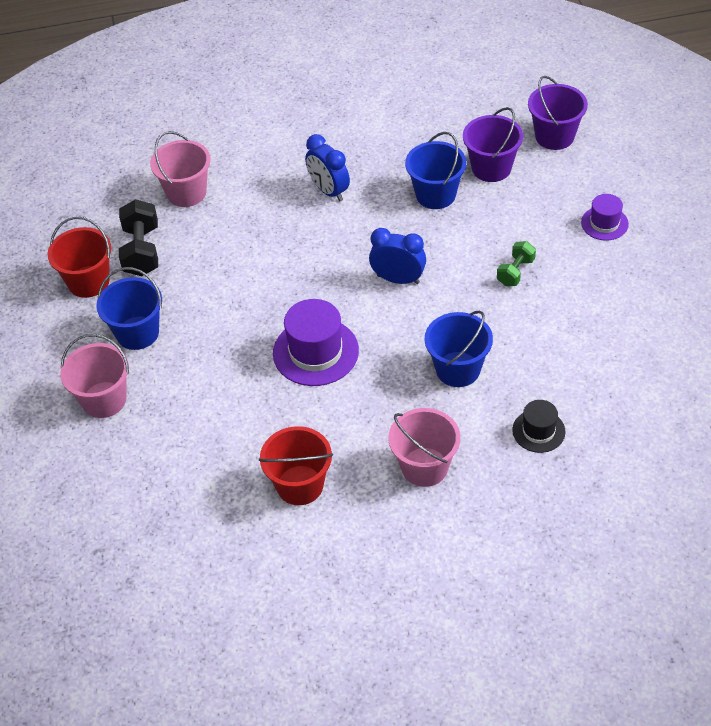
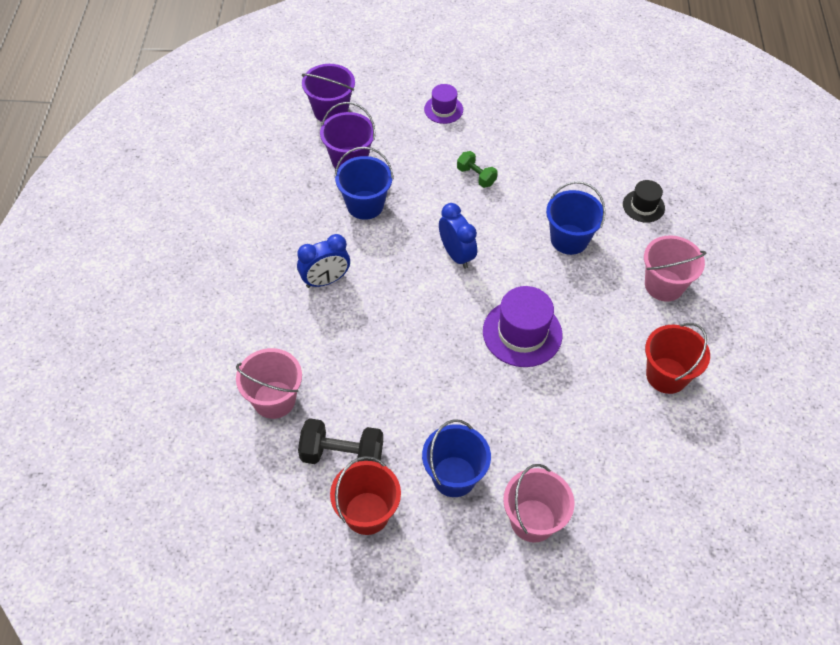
camera: 80 degrees left, 5 degrees up
blue clock [369,228,426,284] -> blue clock turned 120 degrees clockwise [439,203,477,269]

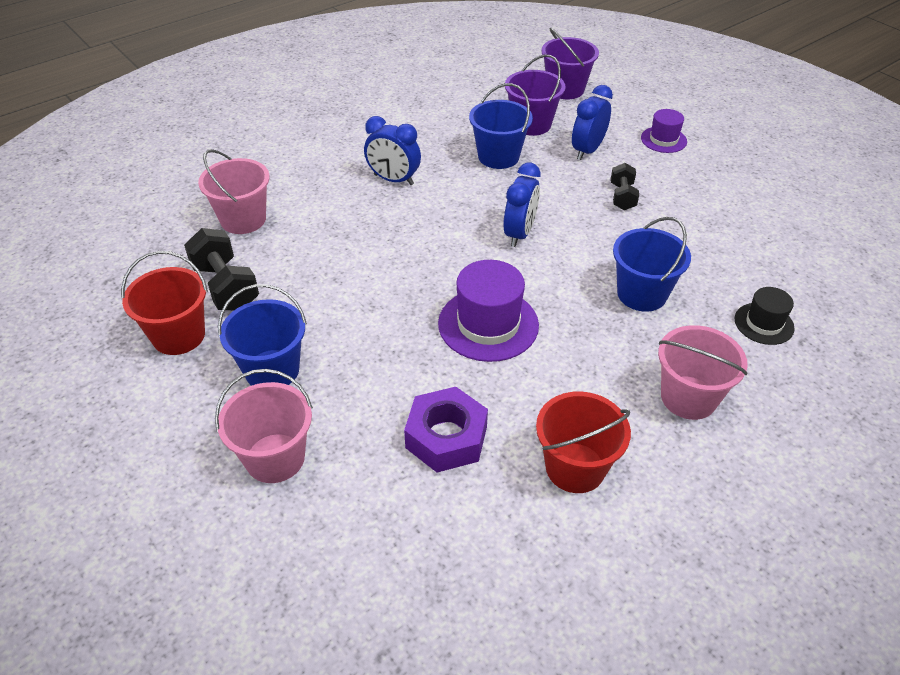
camera: 50 degrees right, 10 degrees down
green dumbbell [457,151,498,188] -> black dumbbell [611,163,639,210]
none -> purple nut [404,387,488,473]
none -> blue clock [572,85,613,160]

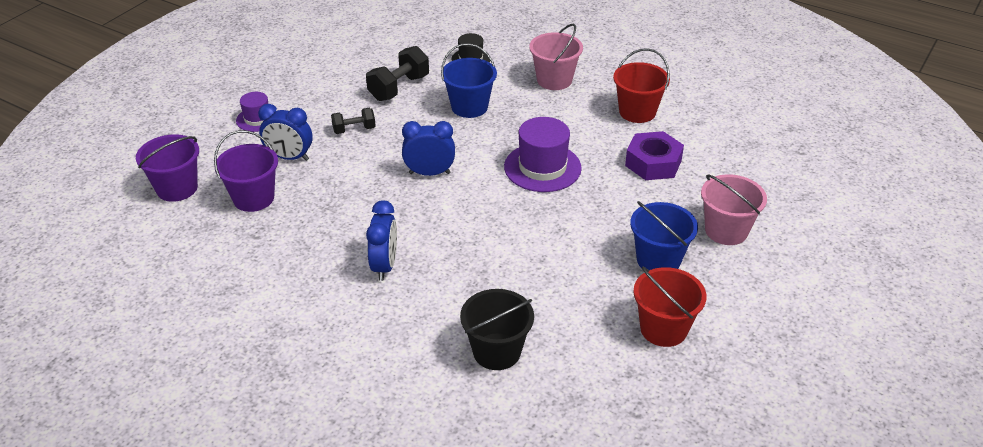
camera: 110 degrees left, 5 degrees down
black dumbbell [184,228,259,310] -> black dumbbell moved to [366,46,429,101]
pink bucket [198,149,270,234] -> black bucket [460,289,534,370]
blue bucket [469,83,533,169] -> none

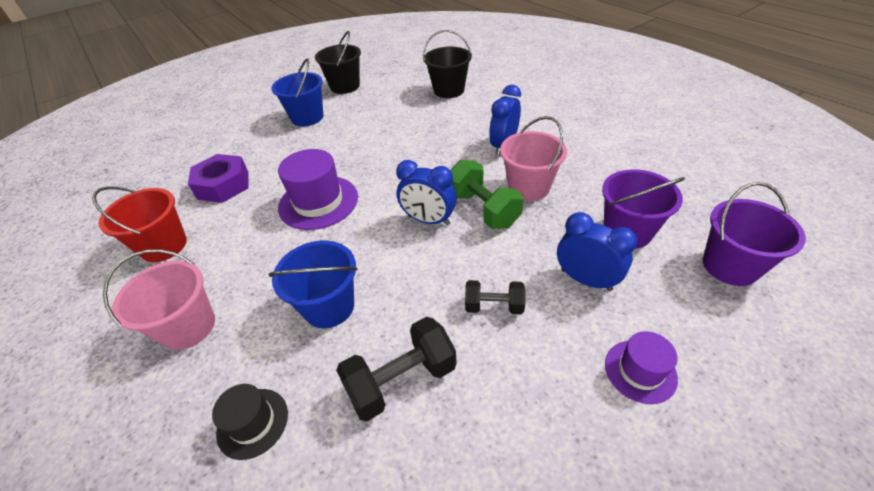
camera: 155 degrees left, 5 degrees up
red bucket [633,267,707,347] -> black bucket [315,31,361,94]
pink bucket [701,174,767,245] -> pink bucket moved to [500,116,567,201]
none -> green dumbbell [451,159,523,229]

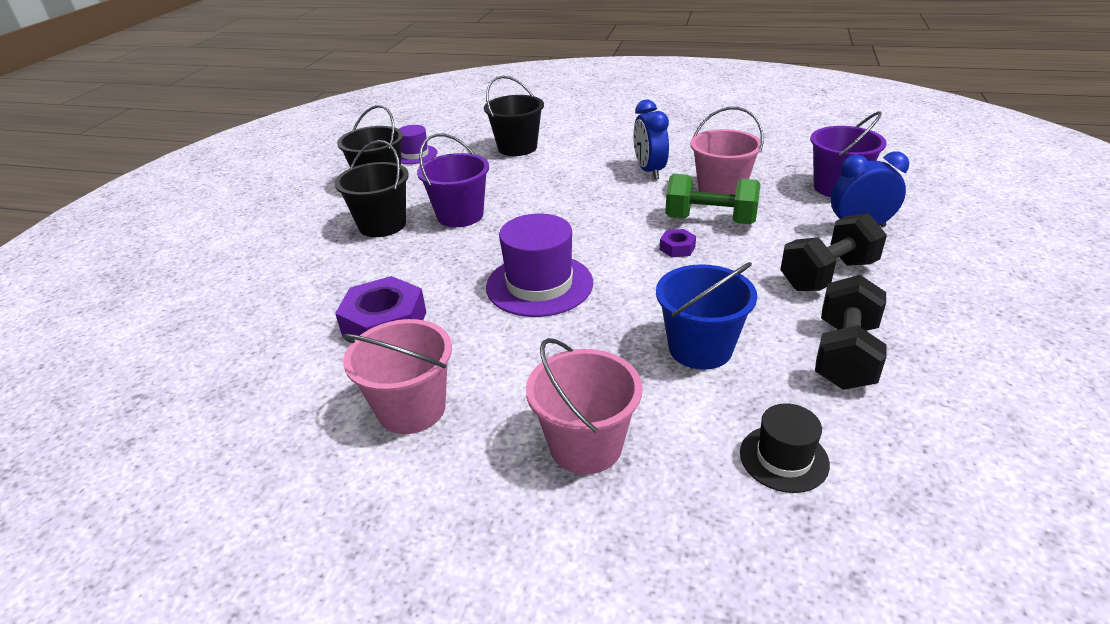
camera: 40 degrees left, 10 degrees down
red bucket [92,186,187,262] -> pink bucket [342,319,452,434]
blue bucket [271,59,323,126] -> black bucket [334,140,409,237]
blue clock [396,160,457,225] -> purple nut [660,229,696,257]
black dumbbell [465,280,525,314] -> black dumbbell [780,213,887,291], size x1.63
purple hat [605,331,678,404] -> purple hat moved to [399,125,437,164]
purple bucket [703,182,806,286] -> purple bucket moved to [417,133,489,227]

